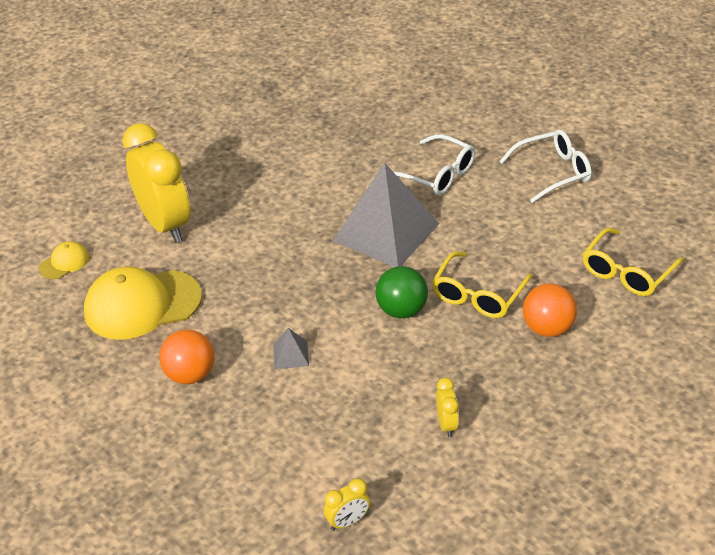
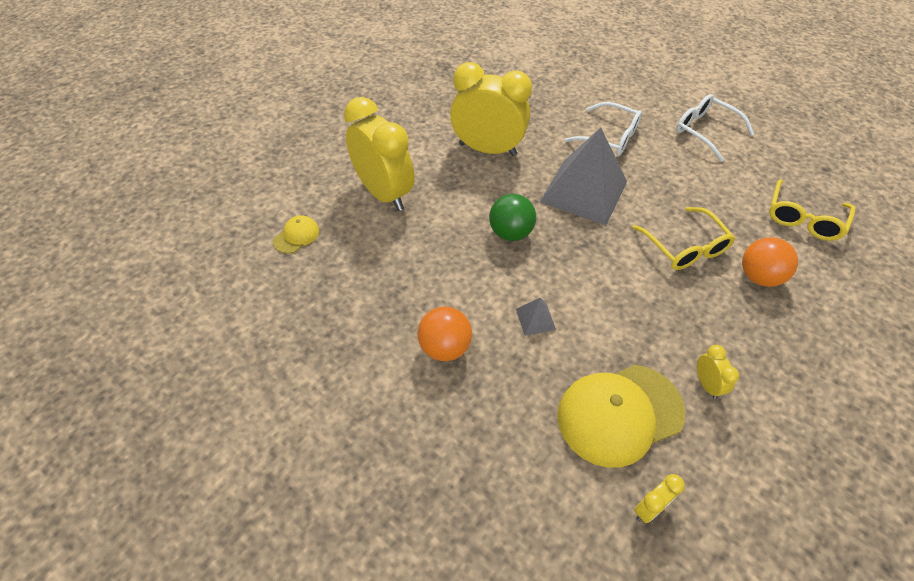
camera: 10 degrees left, 10 degrees up
yellow cap [84,266,202,340] -> yellow cap moved to [557,365,685,468]
green ball [375,266,428,318] -> green ball moved to [489,194,536,241]
yellow glasses [432,251,533,318] -> yellow glasses turned 45 degrees counterclockwise [632,207,735,270]
white glasses [499,130,592,203] -> white glasses turned 105 degrees counterclockwise [676,94,754,162]
none -> yellow clock [450,62,532,156]

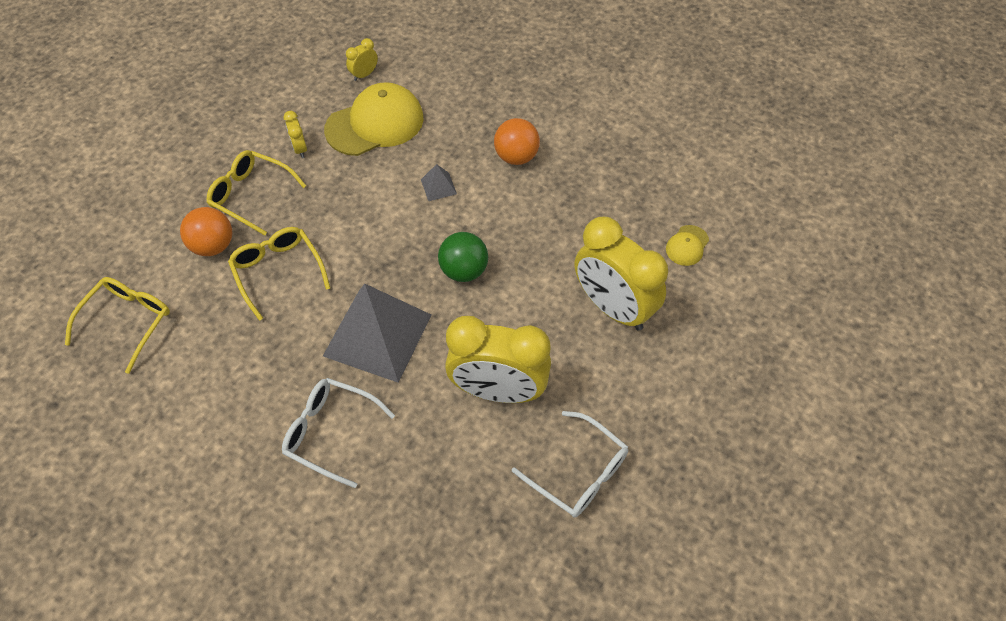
camera: 175 degrees right, 5 degrees up
white glasses [676,94,754,162] -> white glasses moved to [512,411,628,518]
none -> yellow glasses [206,150,306,236]

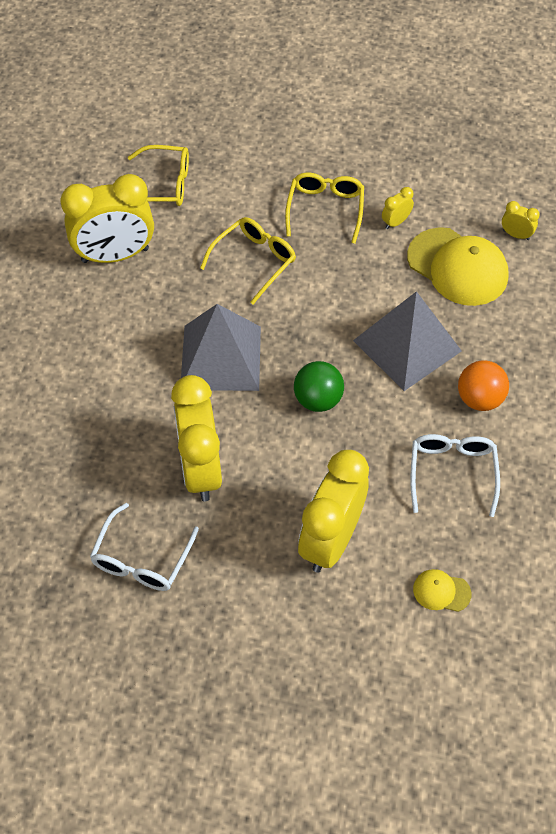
camera: 70 degrees right, 0 degrees up
orange ball [180,207,232,256] -> none
white glasses [282,378,395,488] -> white glasses moved to [410,434,500,517]
grey pyramid [421,164,457,201] -> grey pyramid [353,291,462,391], size x2.49
none -> yellow clock [61,174,154,263]

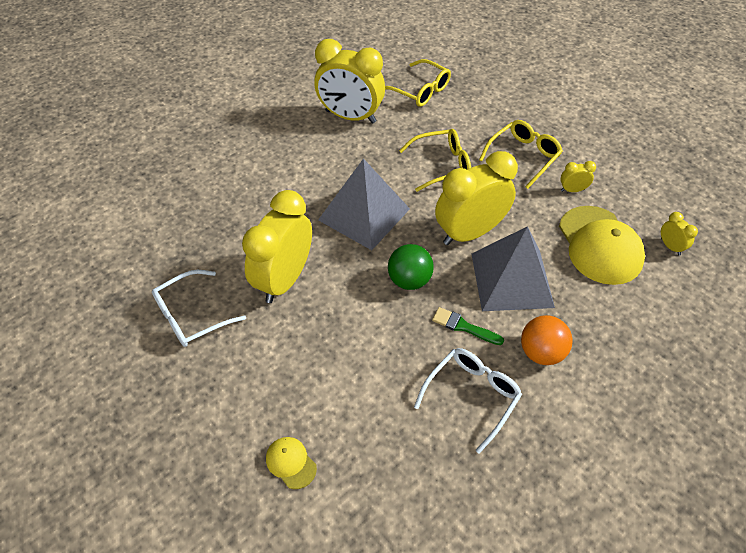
camera: 35 degrees right, 5 degrees down
yellow clock [298,450,369,573] -> yellow clock moved to [435,151,518,245]
yellow cap [413,569,471,612] -> yellow cap moved to [266,437,317,489]
none -> green brush [432,307,504,345]

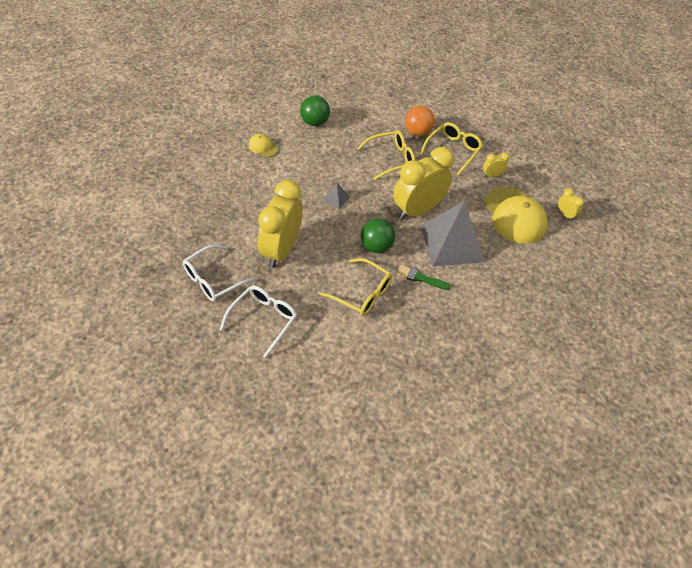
camera: 10 degrees left, 0 degrees up
yellow cap [266,437,317,489] -> yellow cap moved to [248,134,278,158]
yellow clock [314,39,385,123] -> green ball [300,96,330,126]
grey pyramid [318,158,410,250] -> grey pyramid [322,183,350,209], size x0.40
yellow glasses [385,59,451,107] -> yellow glasses moved to [320,258,392,316]
white glasses [414,348,522,454] -> white glasses moved to [220,286,297,358]
orange ball [521,315,573,365] -> orange ball moved to [405,106,435,136]

